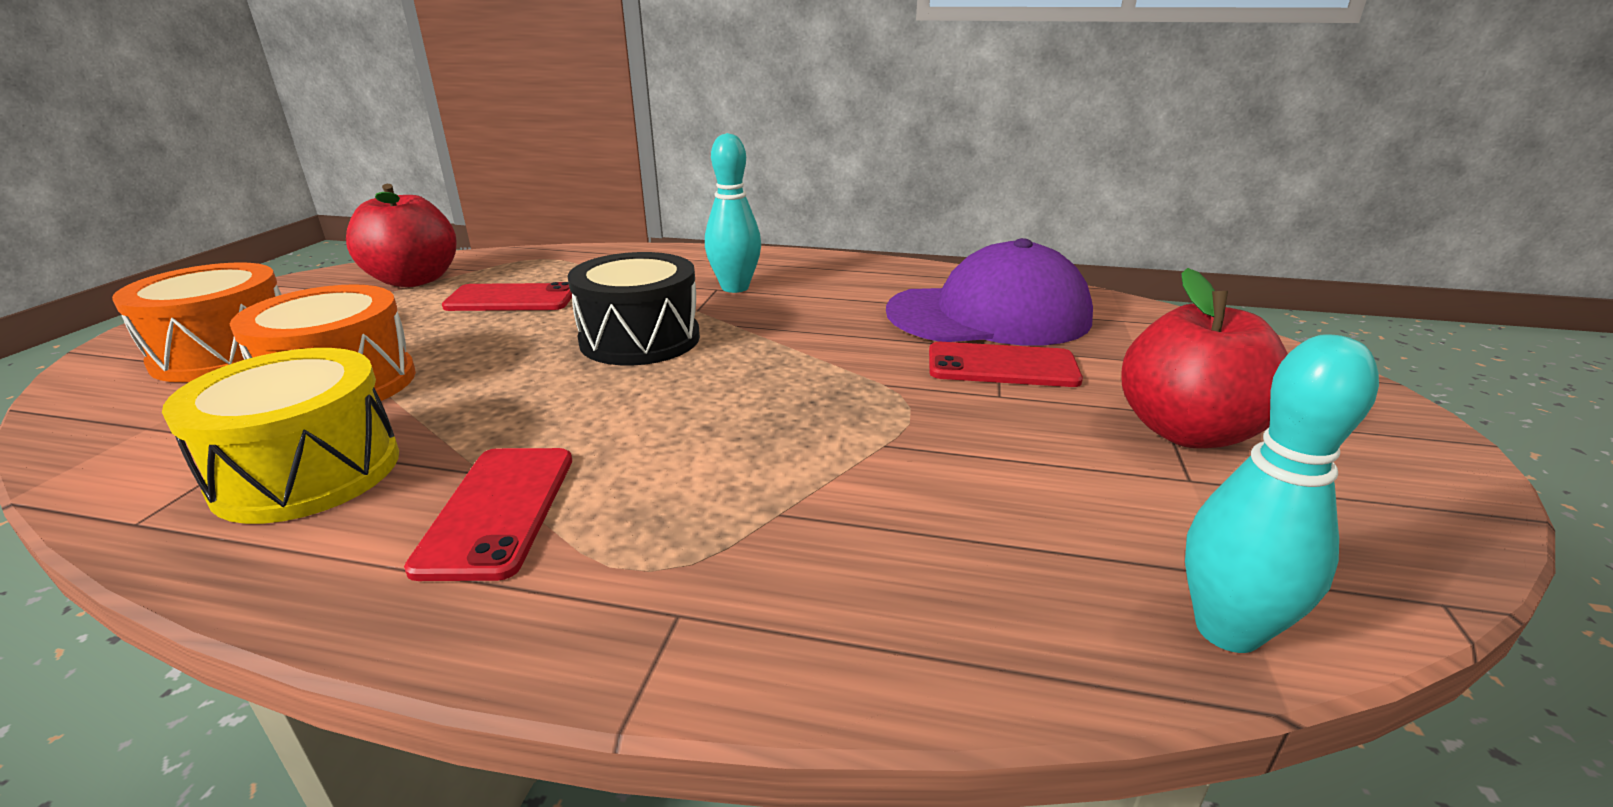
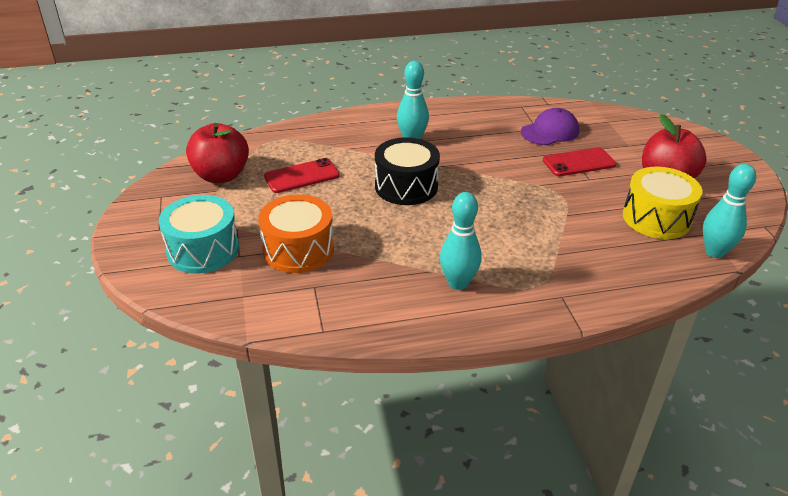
camera: 25 degrees left, 10 degrees up
orange drum [112,262,282,382] -> turquoise drum [158,195,239,274]
yellow drum [162,348,399,524] -> yellow drum moved to [623,167,702,239]
red phone [404,448,572,581] -> turquoise bowling pin [440,192,482,290]
purple cap [886,238,1093,346] -> purple cap [521,108,579,145], size x0.59

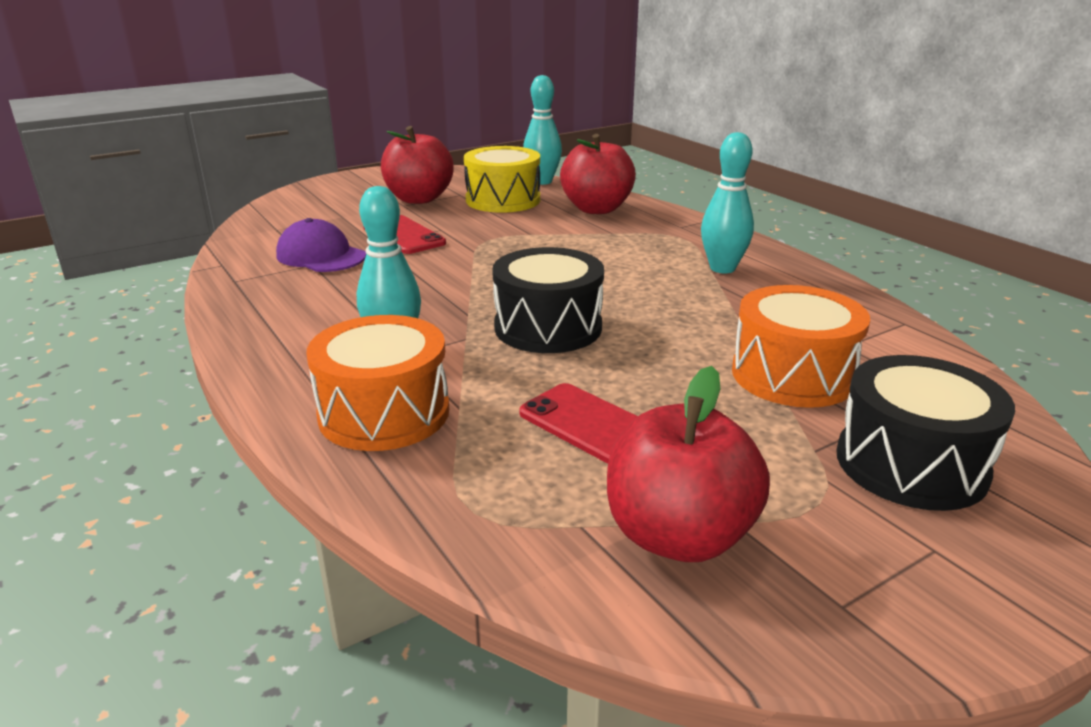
camera: 110 degrees left, 10 degrees down
turquoise drum [158,195,239,274] -> black drum [836,355,1015,511]
none -> orange drum [306,315,449,451]
none -> red apple [560,134,636,214]

